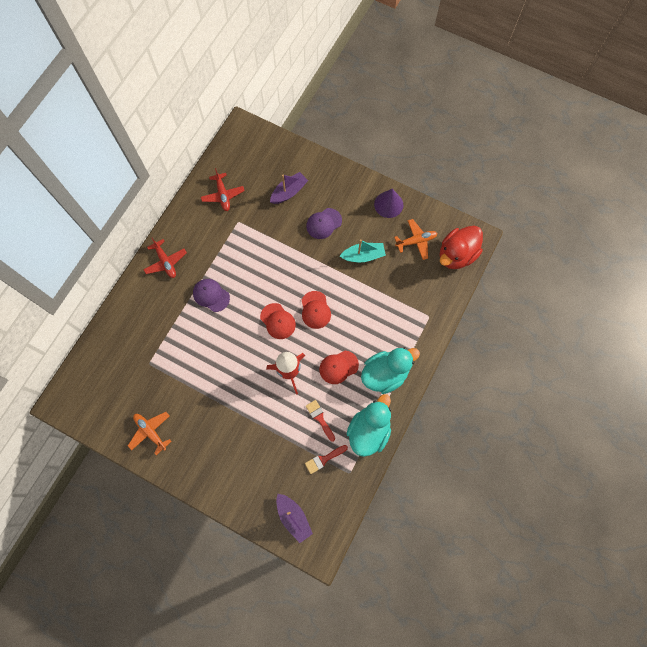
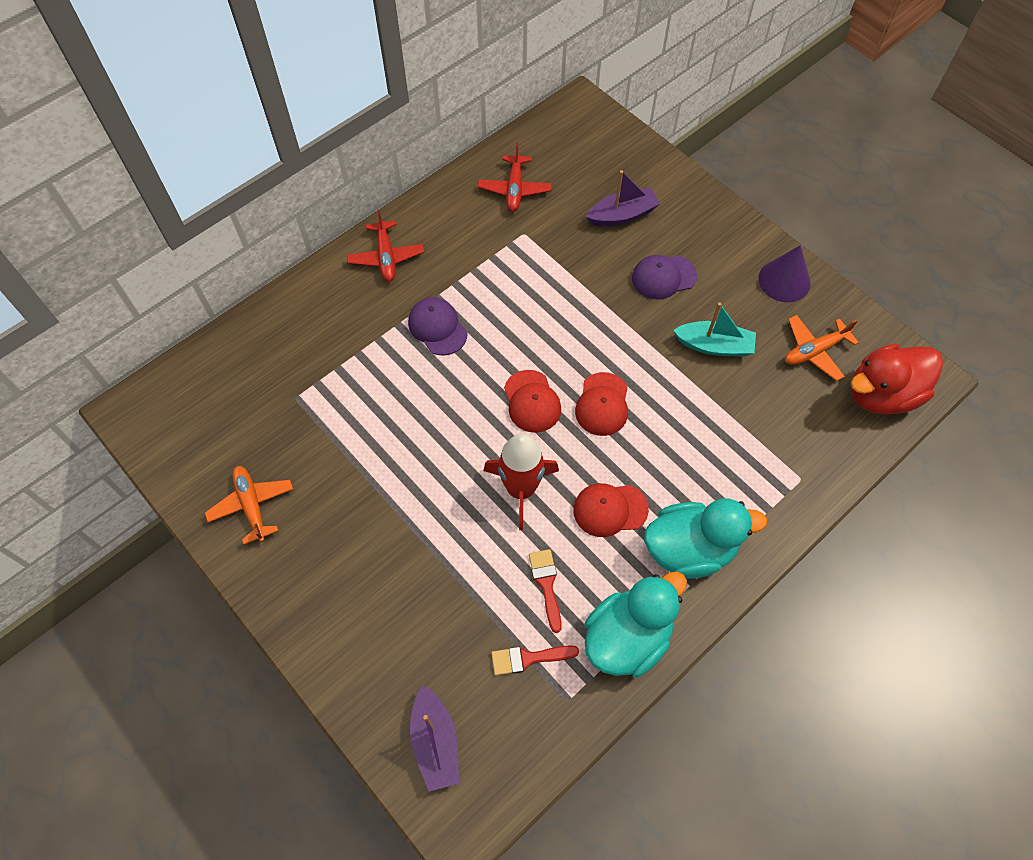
camera: 20 degrees right, 10 degrees down
orange plane [394,219,438,260] -> orange plane turned 150 degrees clockwise [785,315,859,381]

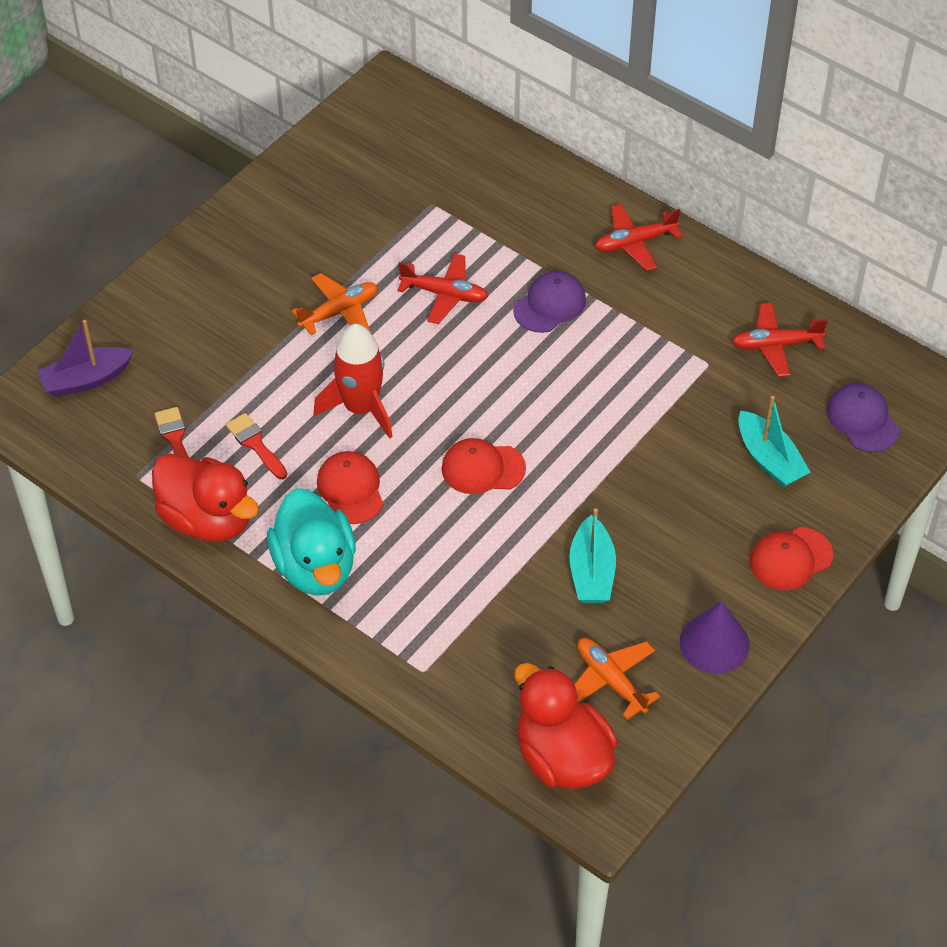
camera: 80 degrees right, 10 degrees down
orange plane [205,466,293,545] -> orange plane moved to [291,273,377,335]
red cap [504,370,561,433] -> red cap moved to [749,527,833,590]
red brush [529,549,562,633] -> red brush turned 105 degrees counterclockwise [226,413,287,479]
turquoise duck [585,571,687,678] -> red duck [152,453,259,542]
purple boat [586,170,660,226] -> turquoise boat [738,396,810,487]
purple cap [632,255,697,300] -> purple cap moved to [826,383,899,452]
none -> red plane [397,254,488,324]

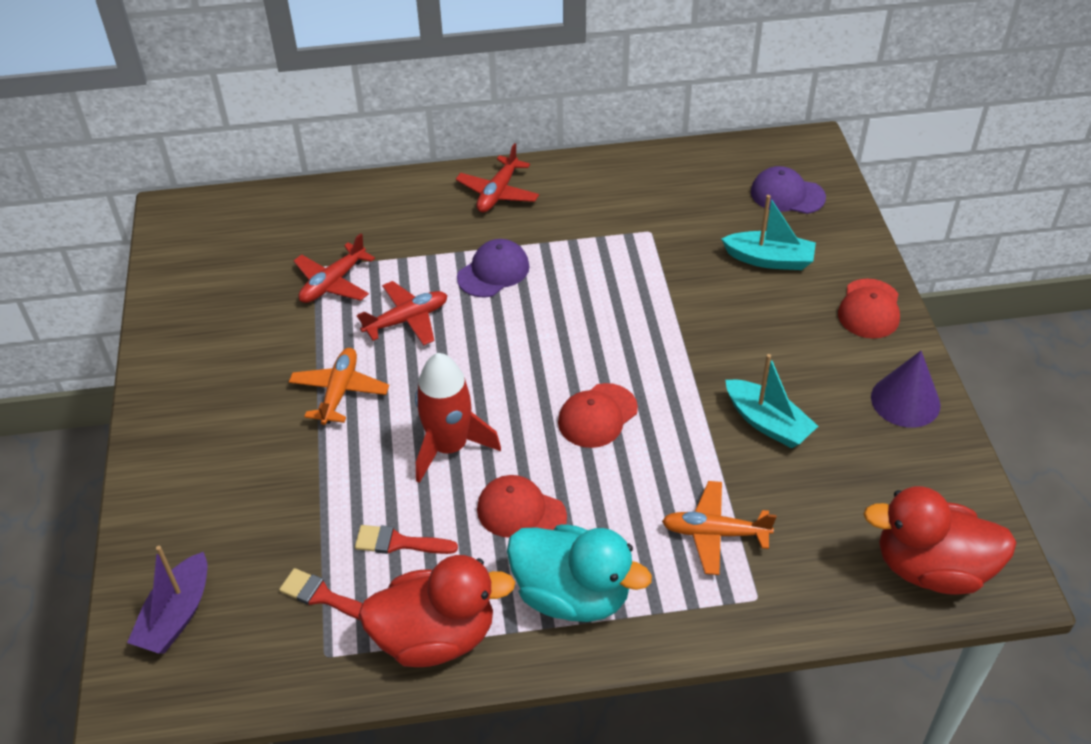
camera: 45 degrees left, 5 degrees down
purple cap [513,271,586,333] -> purple cap turned 45 degrees clockwise [457,239,530,297]
orange plane [574,638,660,720] -> orange plane moved to [662,481,776,575]
red plane [732,303,828,377] -> red plane moved to [294,233,375,303]

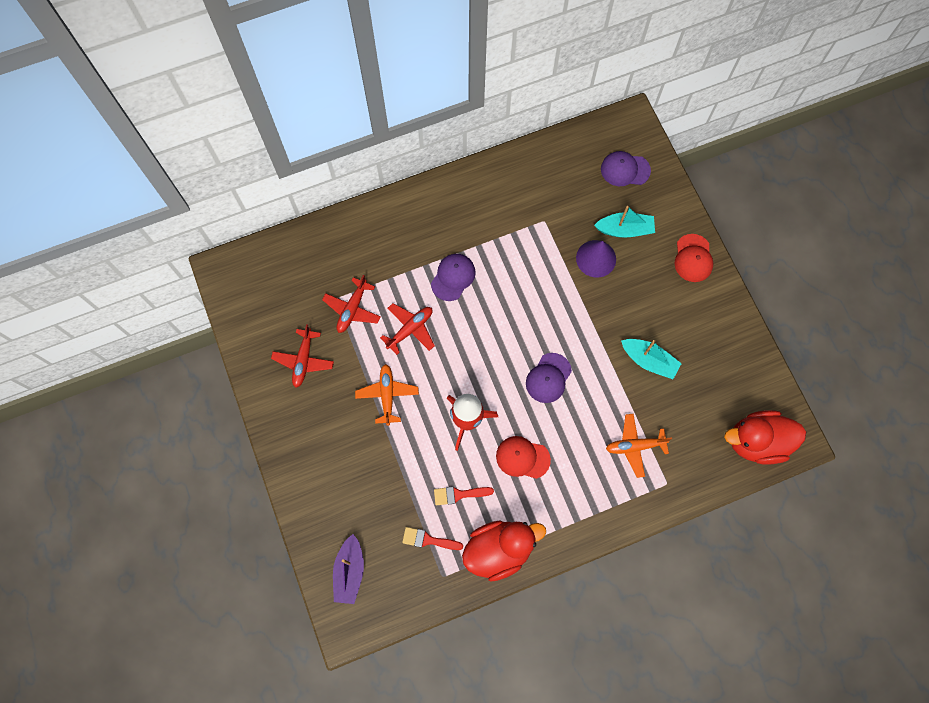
camera: 15 degrees left, 25 degrees up
red plane [456,143,539,212] -> red plane moved to [271,324,334,388]
turquoise duck [507,524,652,622] -> none
red cap [558,383,638,448] -> purple cap [526,353,572,403]
purple cone [871,351,940,428] -> purple cone moved to [576,240,616,277]

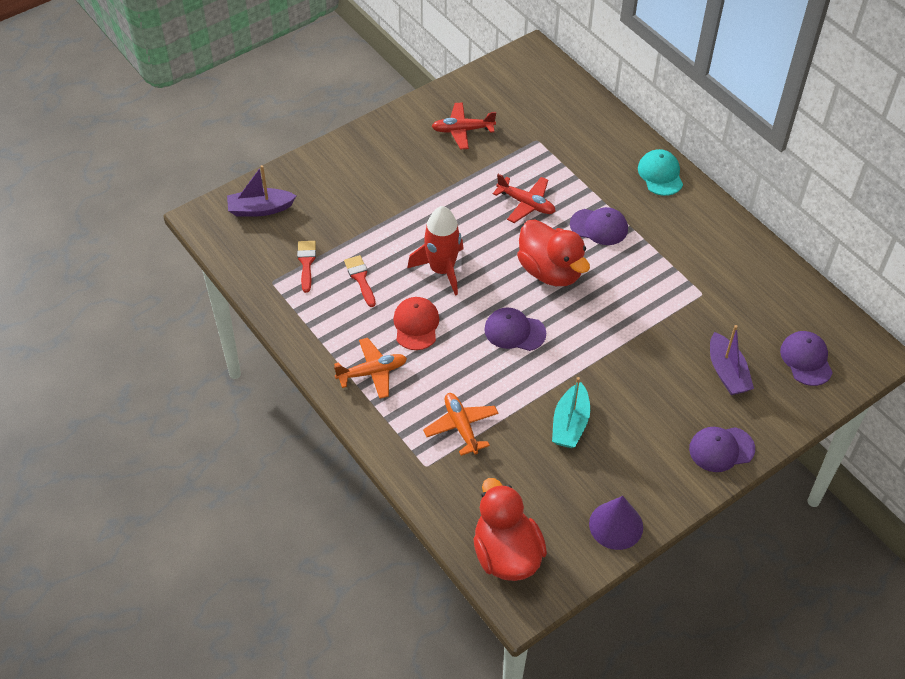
camera: 75 degrees right, 20 degrees down
red plane [322,275,381,333] -> none
orange plane [355,364,419,426] -> orange plane moved to [334,338,407,399]
red duck [462,521,546,582] -> red duck moved to [517,220,590,286]
purple cone [576,240,616,277] -> purple cone moved to [589,496,643,550]
turquoise boat [594,206,655,238] -> purple boat [710,325,754,395]
red cap [675,234,713,282] -> purple cap [689,427,755,472]
none -> turquoise cap [638,149,683,196]

